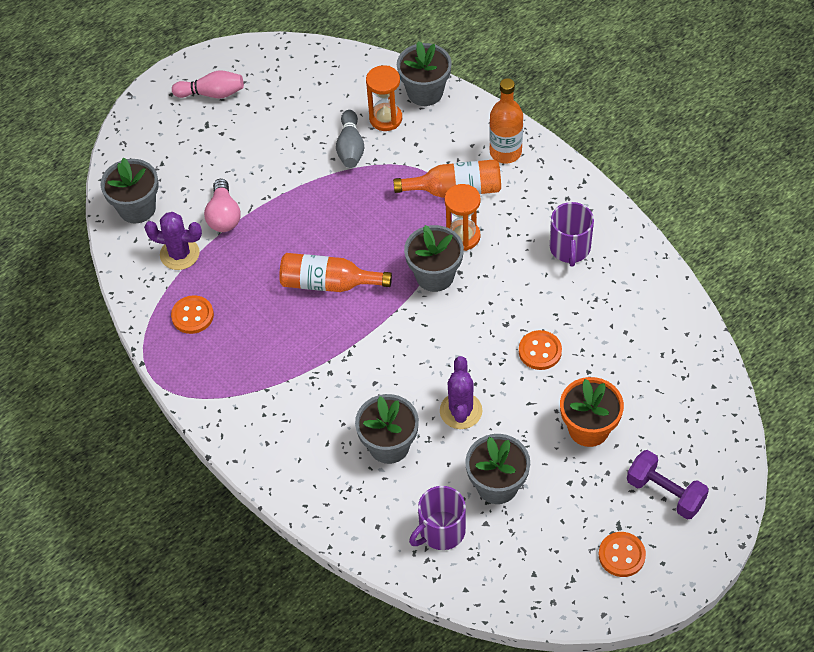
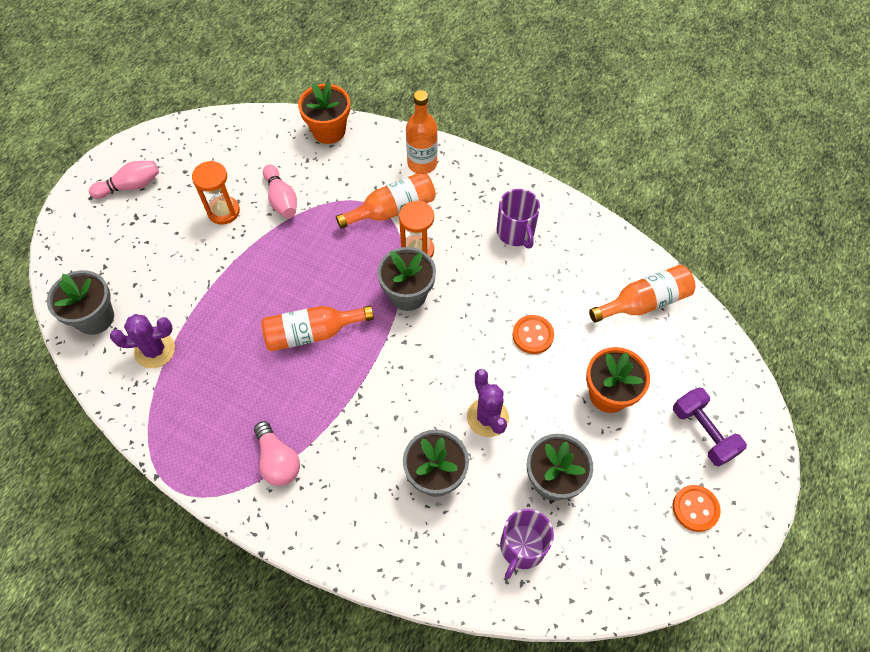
camera: 25 degrees left, 5 degrees up
orange button [171,295,214,334] -> none
pink light bulb [204,179,240,232] -> pink light bulb moved to [254,421,300,486]
grey bowling pin [336,110,364,168] -> pink bowling pin [263,165,297,218]
orange hourglass [366,65,402,131] -> orange hourglass moved to [192,161,240,225]
grey flower pot [397,41,452,106] -> orange flower pot [298,82,350,144]
purple dumbbell [627,450,709,520] -> purple dumbbell turned 45 degrees clockwise [673,387,747,466]
none -> orange bottle [589,265,695,323]

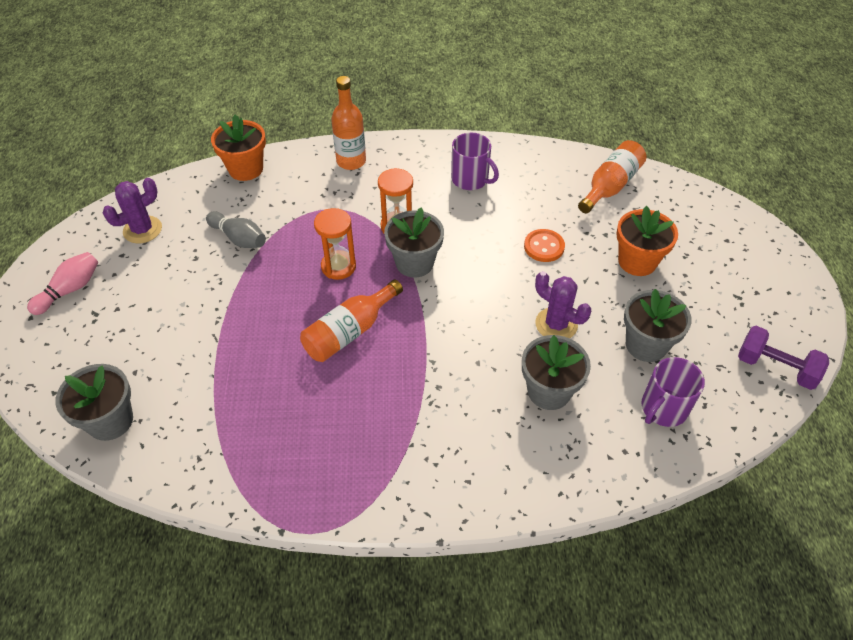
camera: 30 degrees left, 10 degrees down
purple cactus [110,314,175,368] -> purple cactus moved to [103,178,162,244]
orange hourglass [192,161,240,225] -> orange hourglass moved to [314,208,356,280]
pink light bulb [254,421,300,486] -> none
pink bowling pin [263,165,297,218] -> grey bowling pin [206,211,266,248]
orange bottle [336,171,436,229] -> none
purple mug [500,509,554,579] -> purple mug turned 45 degrees clockwise [642,357,705,427]
purple dumbbell [673,387,747,466] -> purple dumbbell moved to [738,326,829,390]
orange button [673,485,721,532] -> none

